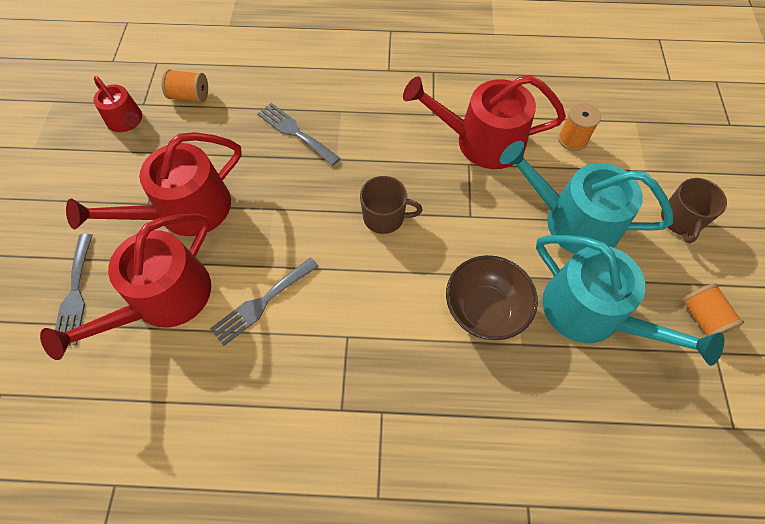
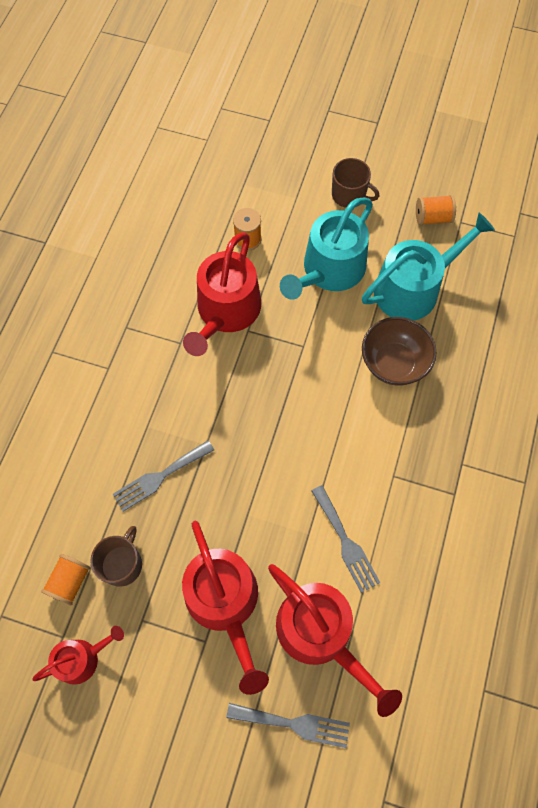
camera: 75 degrees left, 5 degrees up
brown mug [360,176,423,234] -> brown mug moved to [90,526,142,587]

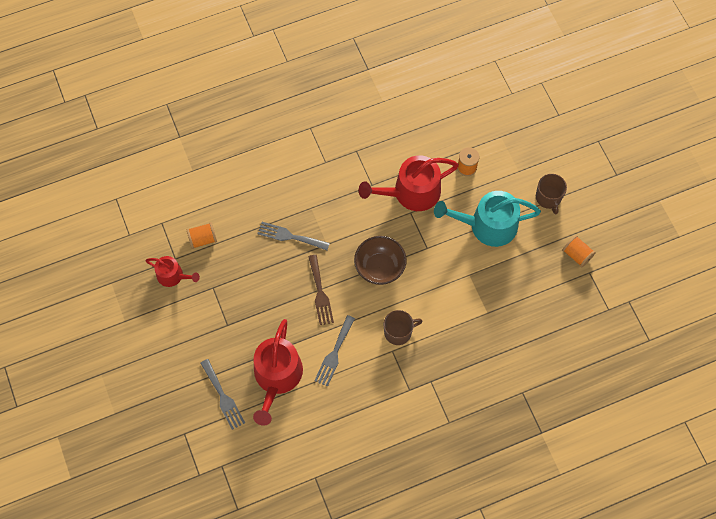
camera: 50 degrees right, 0 degrees up
brown mug [90,526,142,587] -> brown mug moved to [384,310,422,345]
red watering can [182,521,269,695] -> none
turquoise watering can [362,213,495,320] -> none
brown bowl [362,317,437,386] -> brown bowl moved to [354,236,407,285]
none -> brown fork [308,255,334,325]

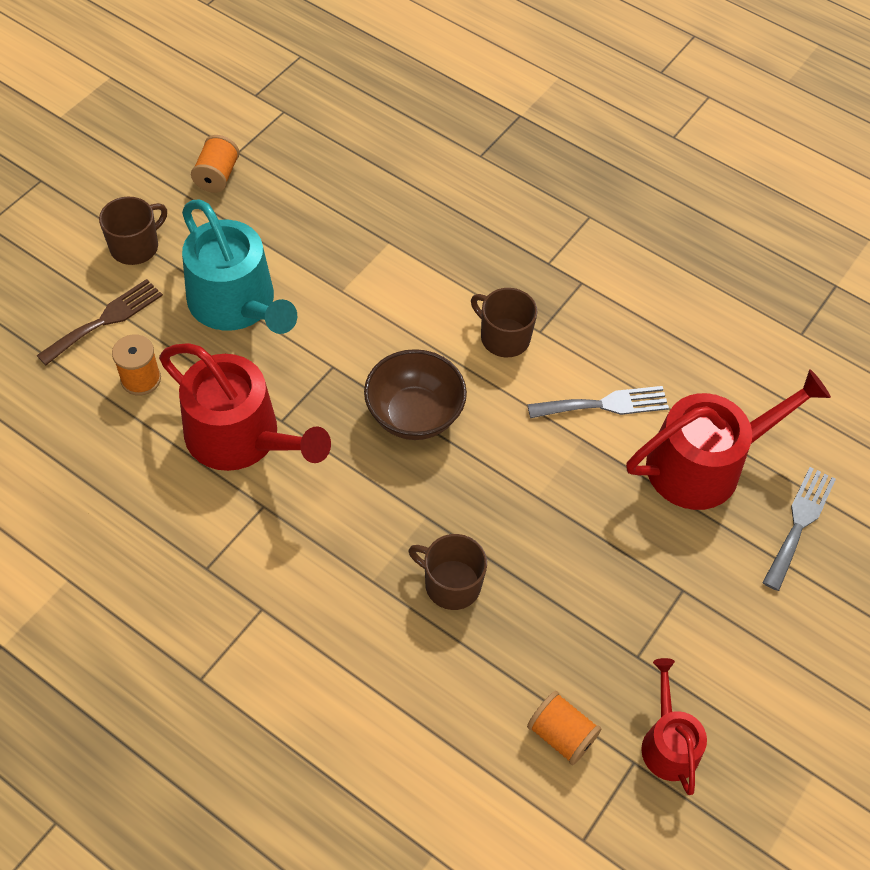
camera: 125 degrees left, 10 degrees down
grey fork [257,222,330,250] -> brown mug [408,534,487,610]
brown fork [308,255,334,325] -> brown fork moved to [36,279,163,365]

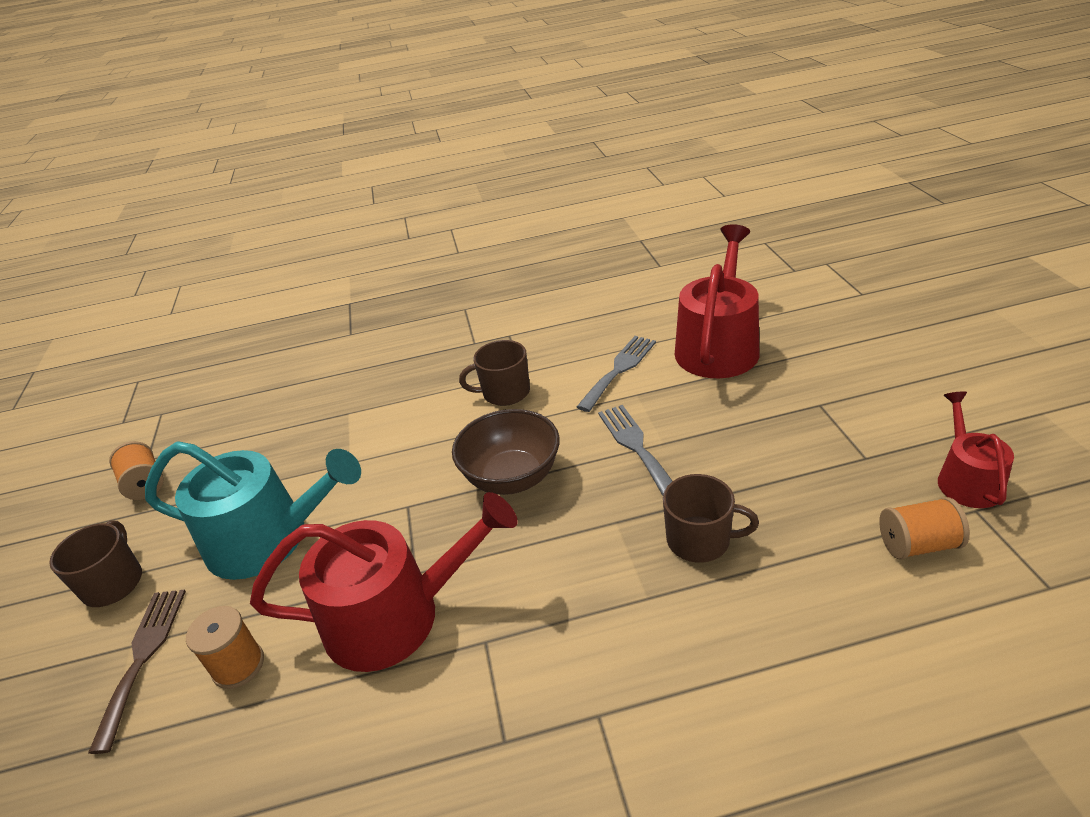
camera: 40 degrees left, 20 degrees down
brown mug [408,534,487,610] -> brown mug turned 150 degrees counterclockwise [663,474,759,563]
red watering can [641,658,707,795] -> red watering can turned 60 degrees clockwise [938,391,1014,508]
grey fork [762,467,836,591] -> grey fork moved to [598,405,672,496]

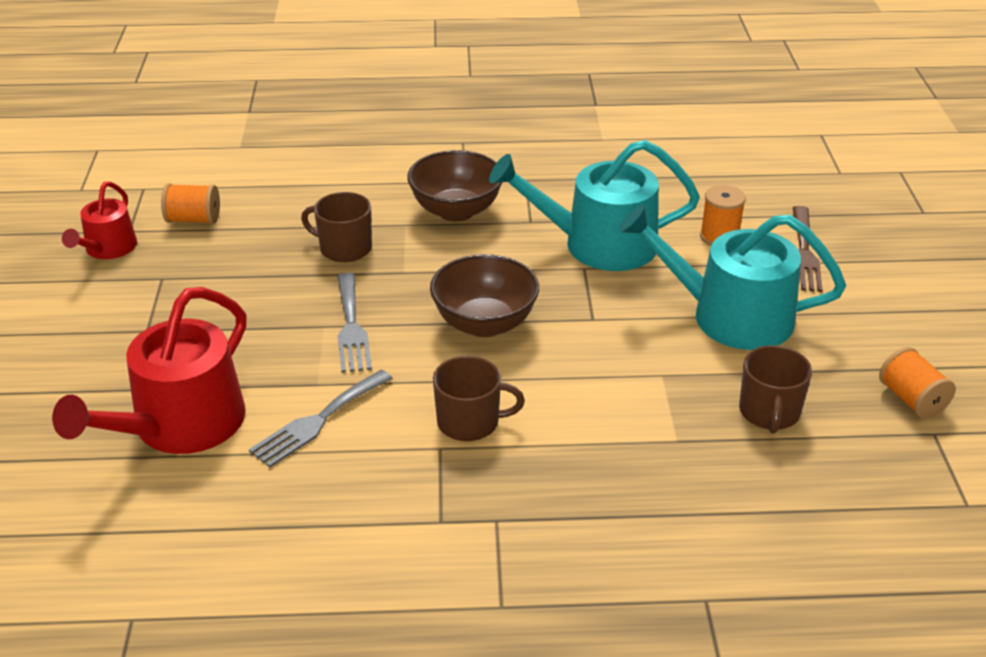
camera: 175 degrees left, 0 degrees up
brown mug [49,520,142,607] -> brown mug moved to [739,345,812,434]
red watering can [250,492,518,672] -> turquoise watering can [489,140,700,271]
none -> brown bowl [407,150,502,221]

